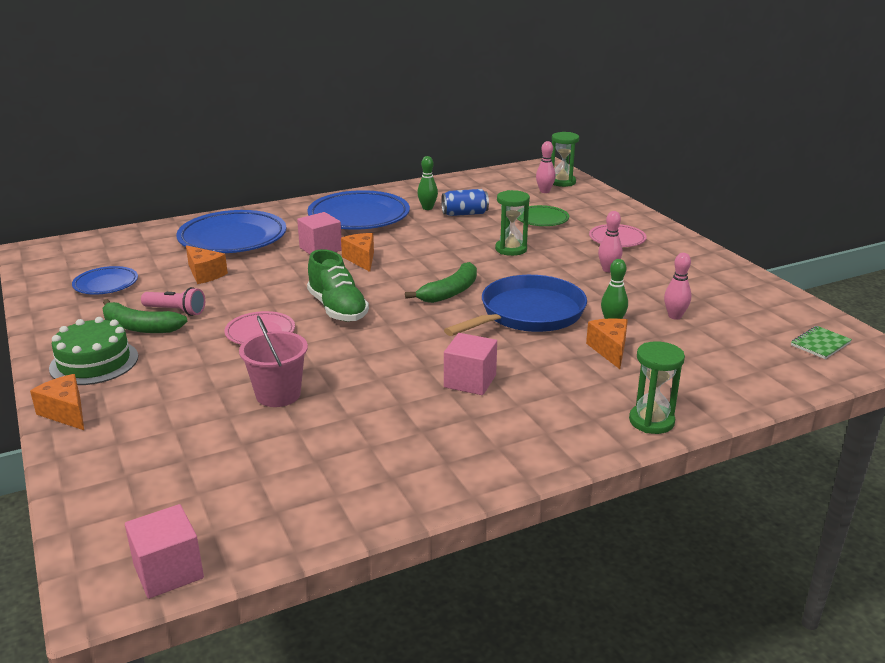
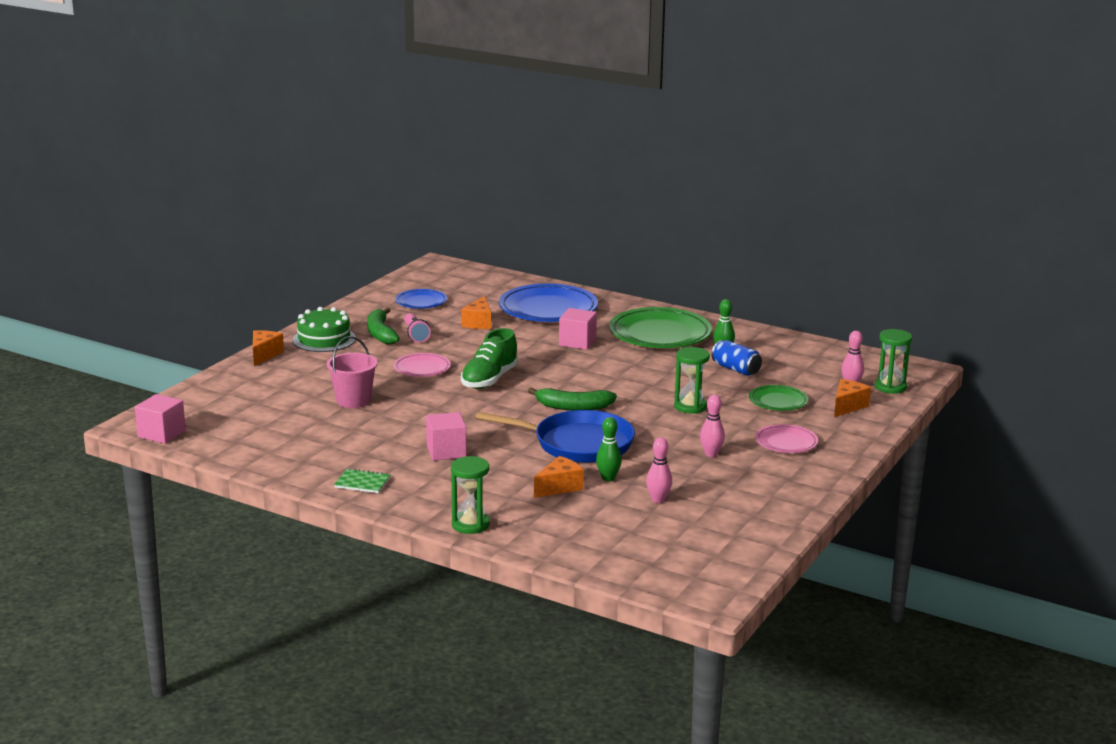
camera: 55 degrees right, 5 degrees down
blue plate [307,190,410,230] -> green plate [609,307,712,348]
orange cheese [341,233,374,272] -> orange cheese moved to [834,379,871,417]
green notebook [791,326,852,359] -> green notebook moved to [334,468,391,493]

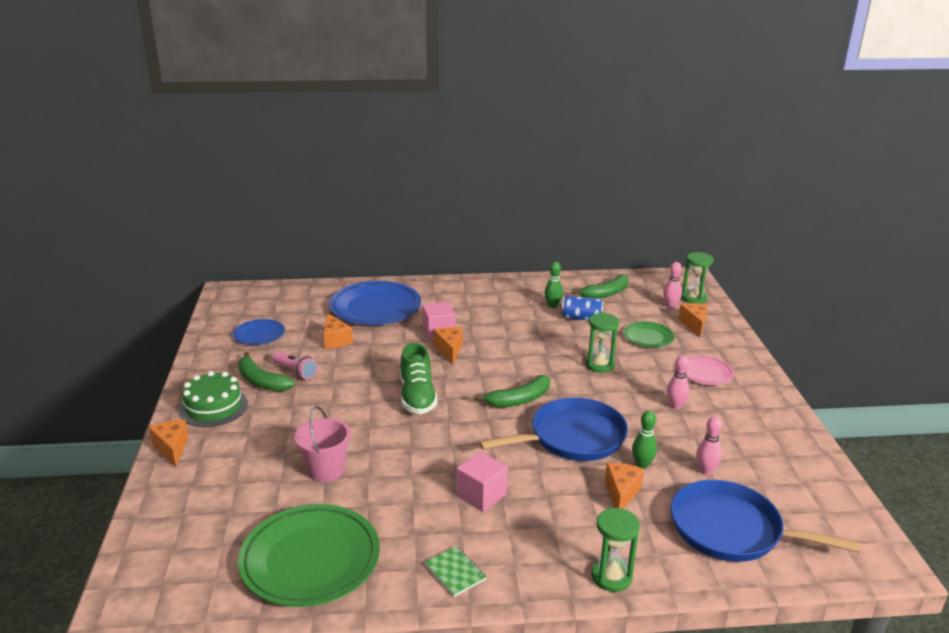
camera: 35 degrees left, 5 degrees up
pink cube [135,394,186,444] -> none
green notebook [334,468,391,493] -> green notebook turned 75 degrees clockwise [424,546,486,597]
pink plate [394,353,451,377] -> none
green plate [609,307,712,348] -> green plate moved to [238,504,380,607]
none -> orange cheese [434,327,463,364]
none -> green banana [572,274,629,299]
none -> blue pan [671,480,861,562]

